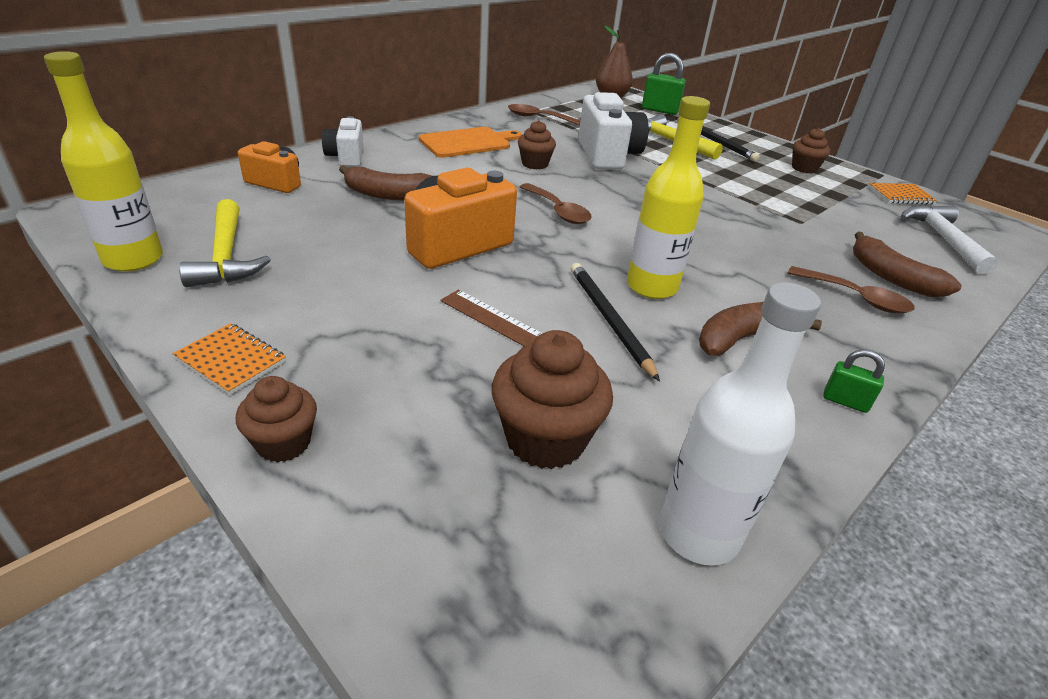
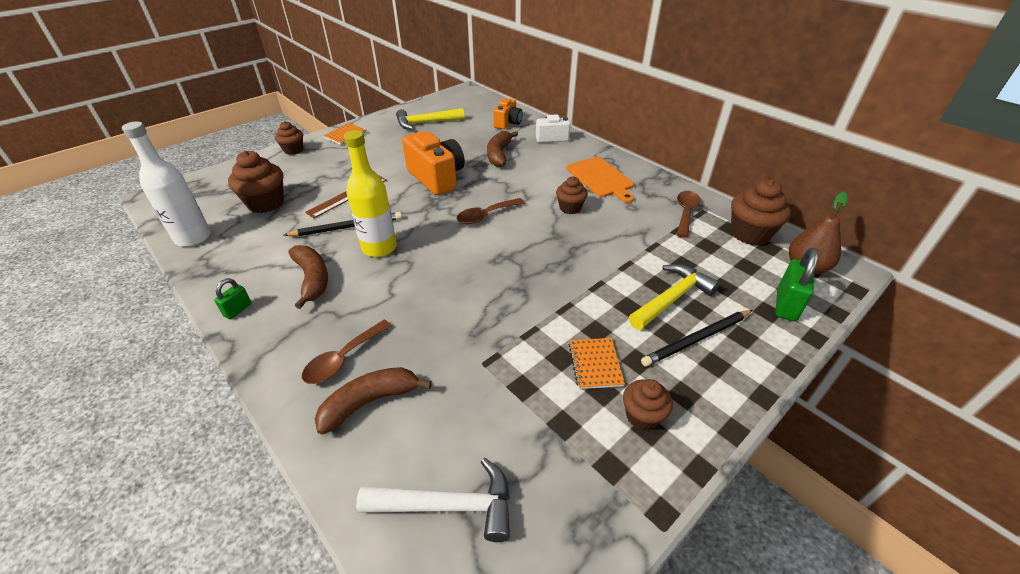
camera: 95 degrees right, 5 degrees up
yellow bottle [44,51,163,272] -> none
white camera [578,92,649,169] -> none
orange notebook [868,183,937,204] -> orange notebook moved to [569,338,625,389]
none -> brown cupcake [731,179,791,245]

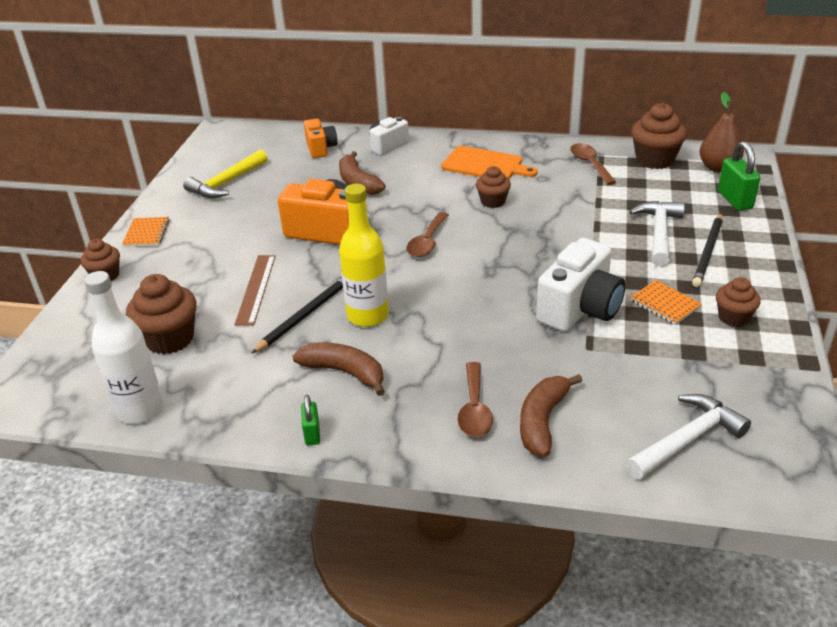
camera: 35 degrees left, 5 degrees down
yellow hammer [629,264,720,330] -> white hammer [629,201,685,267]
none -> white camera [536,238,626,332]

